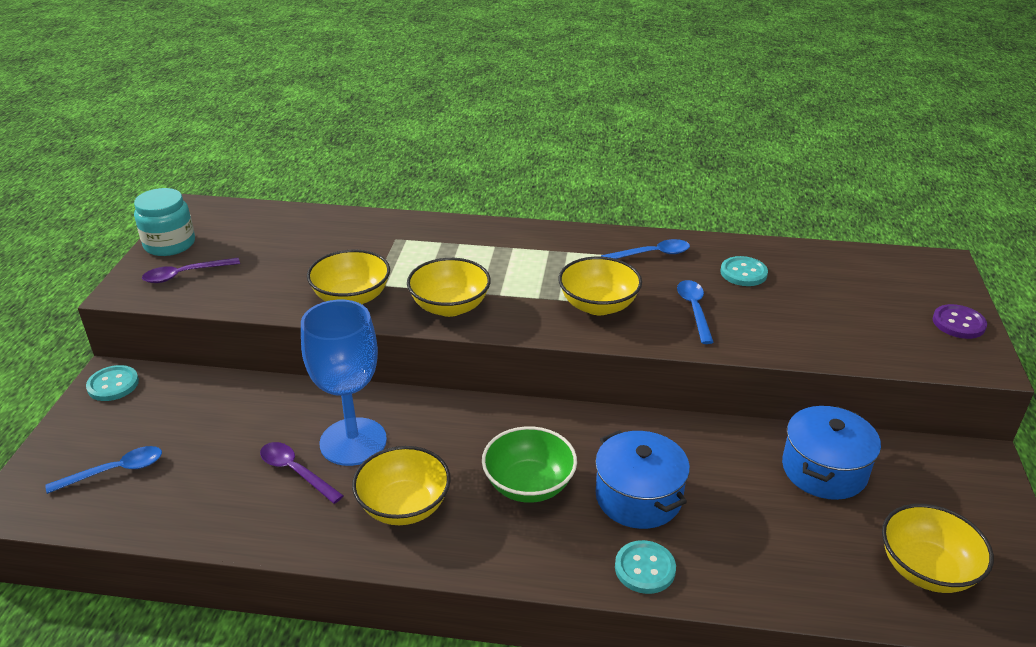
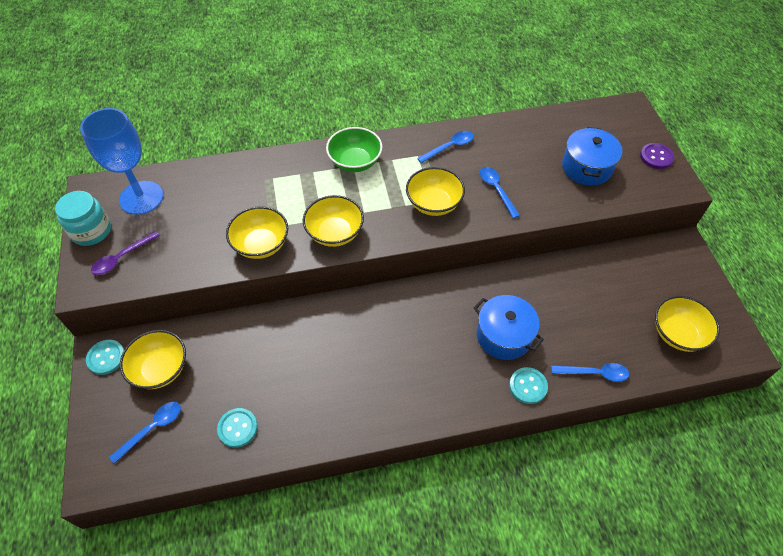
camera: 20 degrees left, 20 degrees up
purple spoon [260,442,344,504] -> none
blue goblet [301,300,387,466] -> blue goblet moved to [80,108,163,215]
yellow bowl [352,446,451,525] -> yellow bowl moved to [120,330,186,389]
green bowl [482,426,577,503] -> green bowl moved to [326,127,382,172]
turquoise button [720,256,768,286] -> turquoise button moved to [217,408,258,448]
blue pot [782,406,881,500] -> blue pot moved to [562,127,622,186]
none -> blue spoon [551,363,629,382]

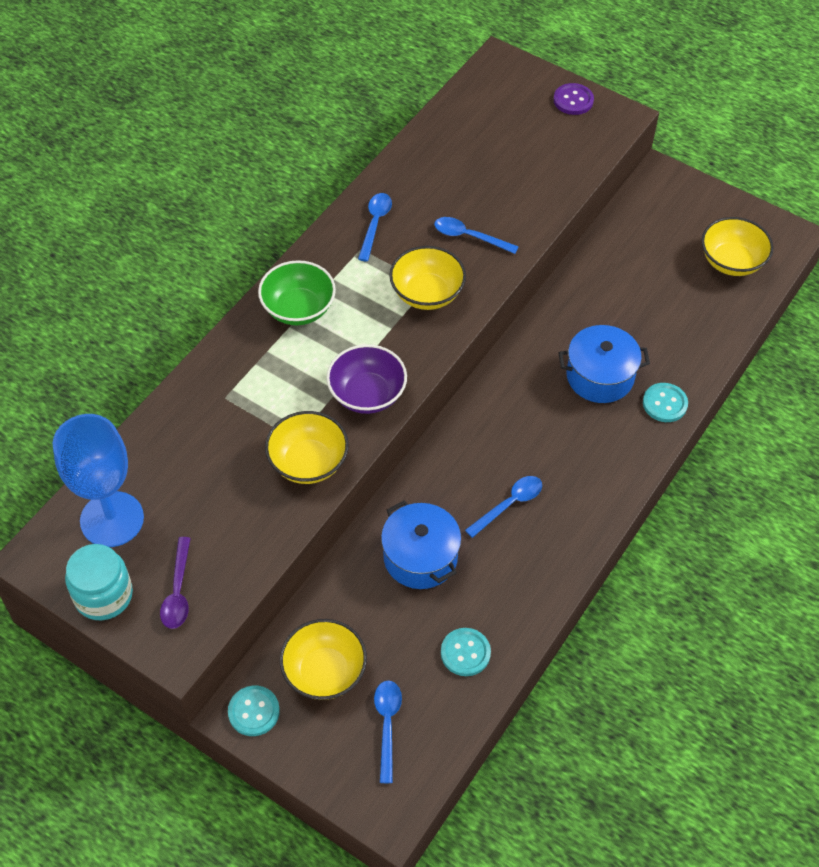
camera: 45 degrees left, 0 degrees up
yellow bowl [303,195,364,247] -> purple bowl [326,344,407,414]
blue spoon [551,363,629,382] -> blue spoon moved to [465,476,542,538]
blue pot [562,127,622,186] -> blue pot moved to [381,500,461,589]

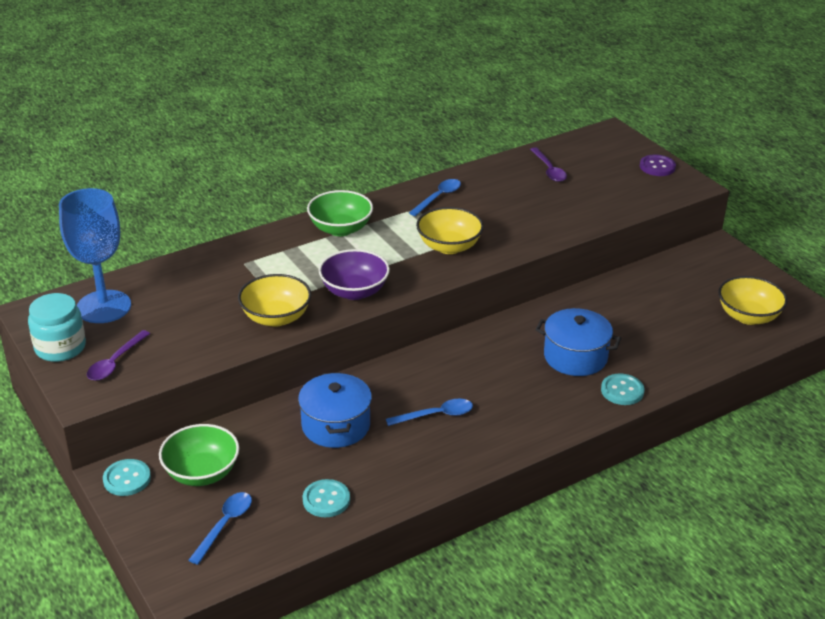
camera: 25 degrees right, 20 degrees down
yellow bowl [280,619,367,700] -> green bowl [159,424,239,486]
blue spoon [434,217,519,254] -> none
none -> purple spoon [530,147,567,182]

